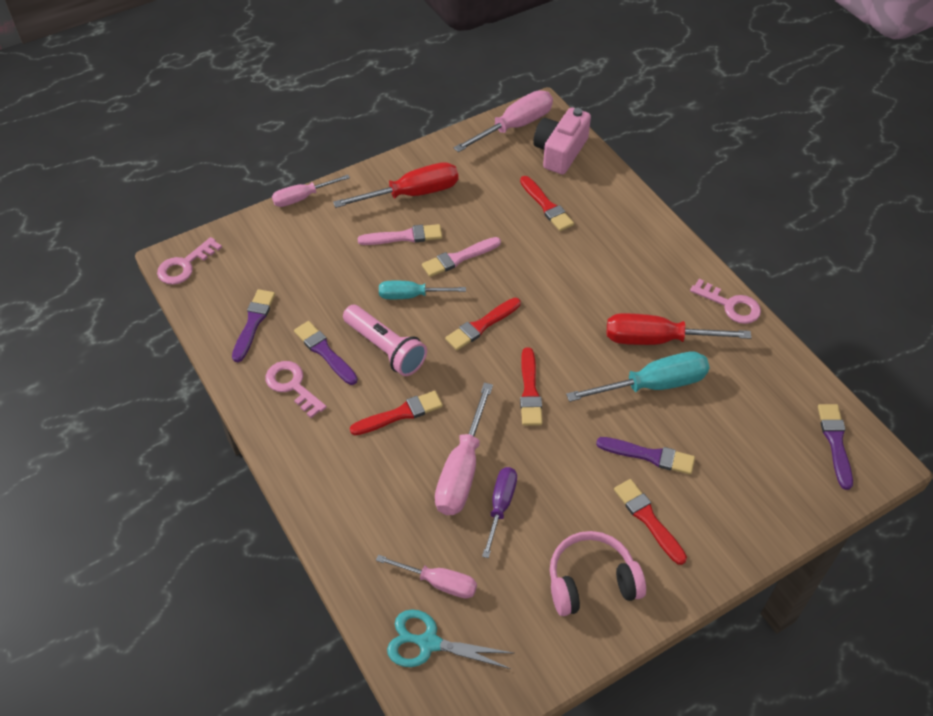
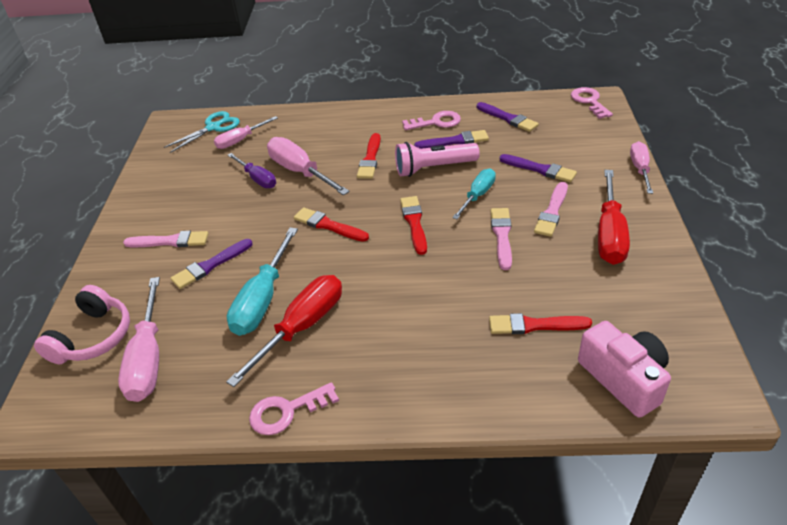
camera: 125 degrees right, 10 degrees down
pink screwdriver [453,90,553,152] -> pink screwdriver moved to [118,277,160,402]
pink headphones [550,531,646,616] -> pink headphones moved to [34,285,130,364]
red brush [614,479,687,565] -> pink brush [123,231,208,247]
purple brush [818,404,853,490] -> purple brush moved to [499,154,577,183]

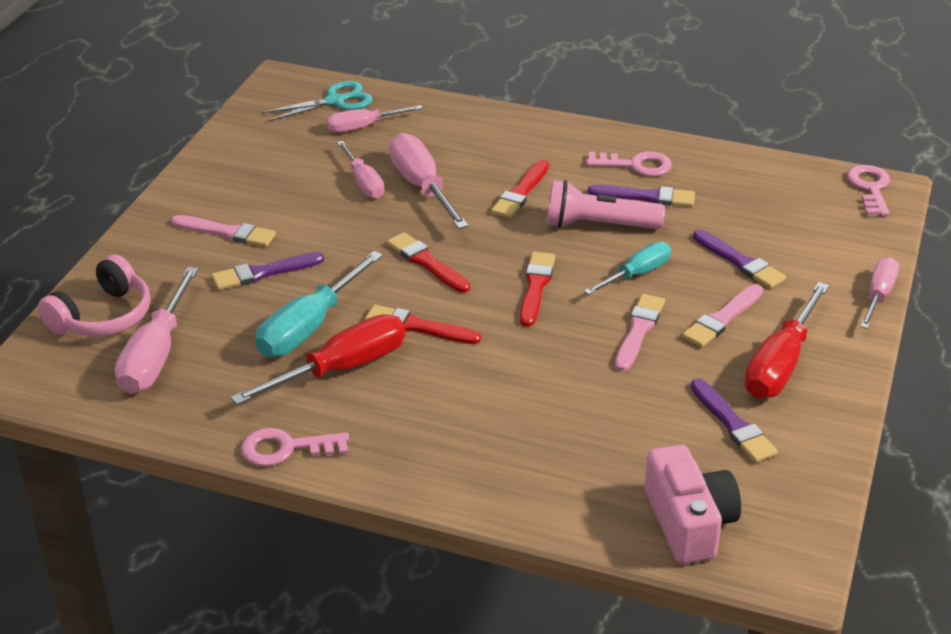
camera: 15 degrees right, 5 degrees down
purple screwdriver [228,153,276,188] -> pink screwdriver [337,141,385,199]
purple brush [477,102,539,132] -> purple brush moved to [690,378,778,463]
red brush [489,313,592,334] -> red brush moved to [365,305,481,344]

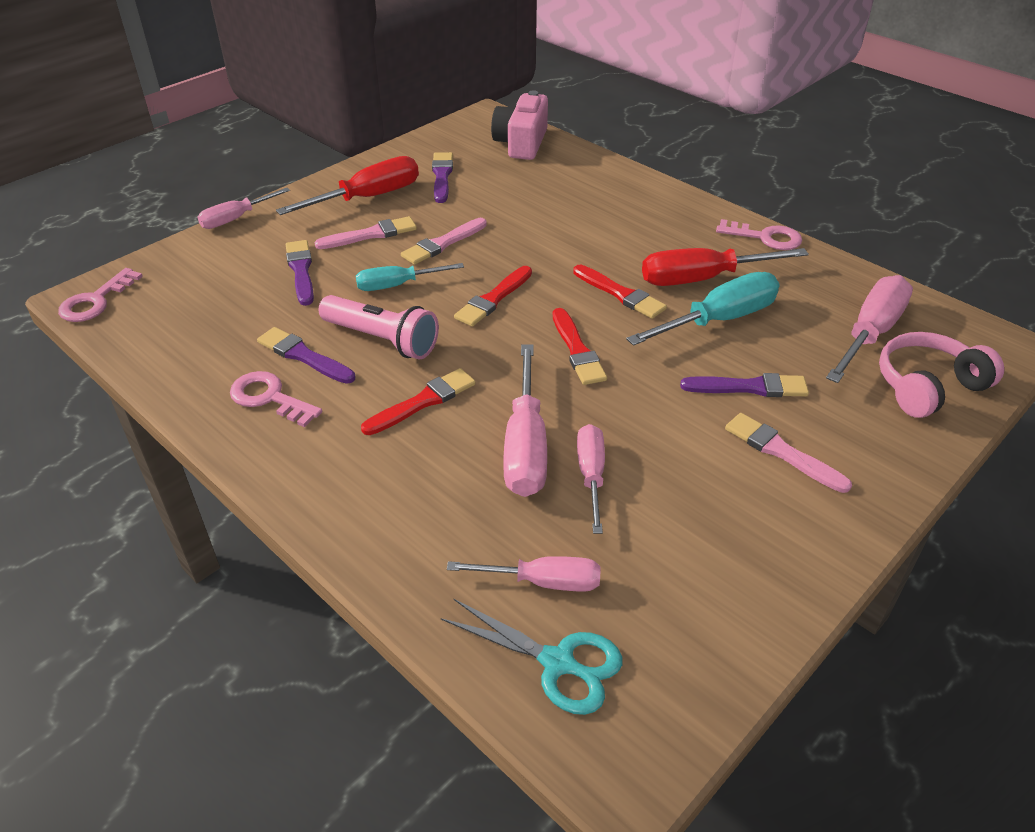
camera: 155 degrees left, 5 degrees up
turquoise scissors [261,81,373,122] -> turquoise scissors turned 150 degrees counterclockwise [441,598,623,715]

